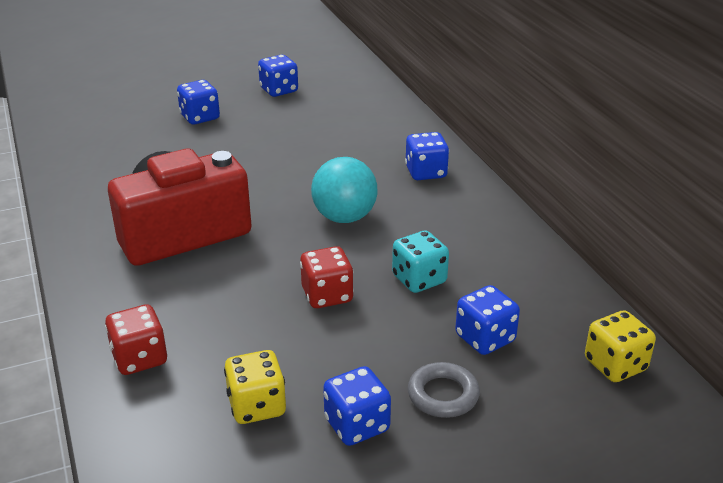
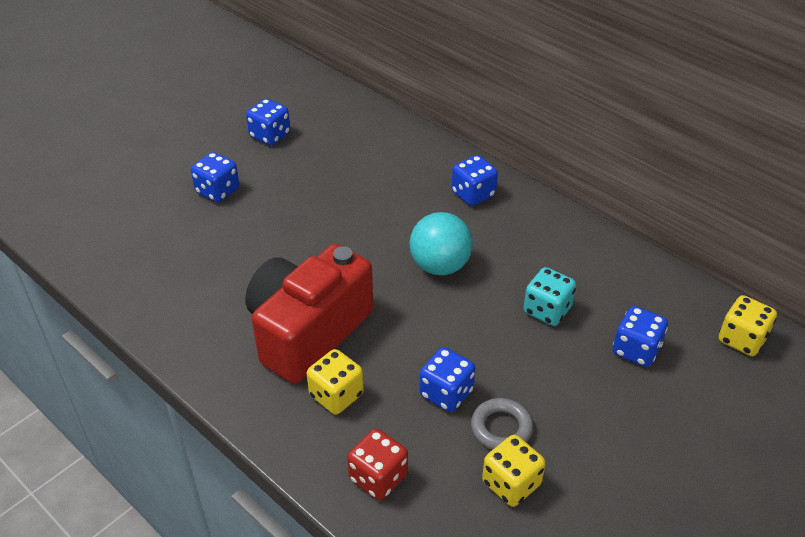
camera: 25 degrees left, 10 degrees up
red dice [300,246,354,308] -> none
blue dice [323,366,391,446] -> blue dice moved to [420,347,475,412]
grey ring [408,362,480,418] -> grey ring moved to [471,398,533,450]
none -> yellow dice [307,349,364,414]

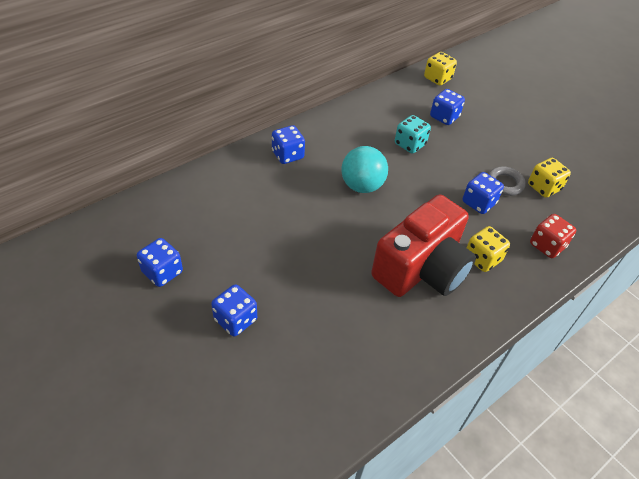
camera: 85 degrees left, 5 degrees up
red camera [245,244,373,384] -> red camera turned 90 degrees counterclockwise [371,194,476,297]

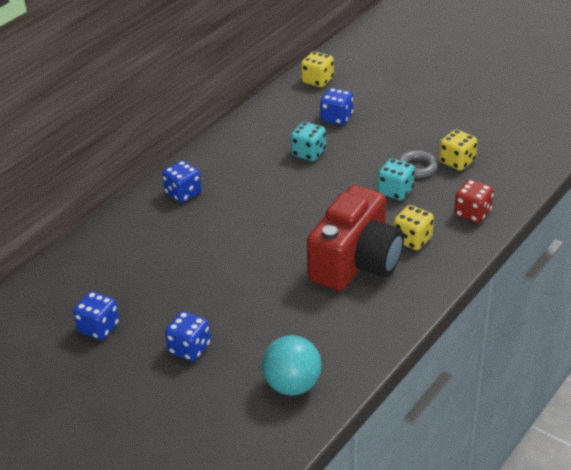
camera: 10 degrees left, 10 degrees down
turquoise ball [341,146,388,193] -> turquoise ball moved to [262,335,322,395]
blue dice [463,172,504,214] -> turquoise dice [378,159,415,200]

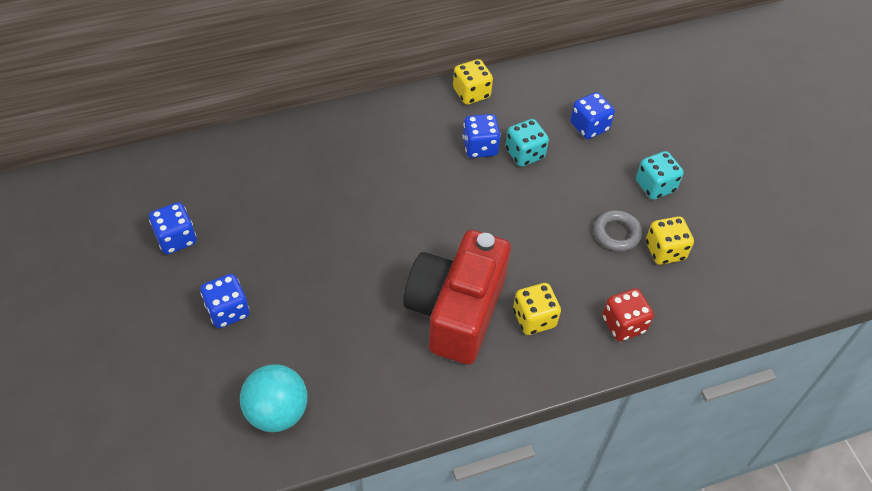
camera: 30 degrees right, 15 degrees up
blue dice [162,160,202,203] -> blue dice moved to [463,114,501,158]
yellow dice [301,51,334,87] -> yellow dice moved to [453,59,493,105]
red camera [307,185,404,291] -> red camera turned 135 degrees clockwise [403,230,511,365]
turquoise dice [378,159,415,200] -> turquoise dice moved to [636,151,684,200]

